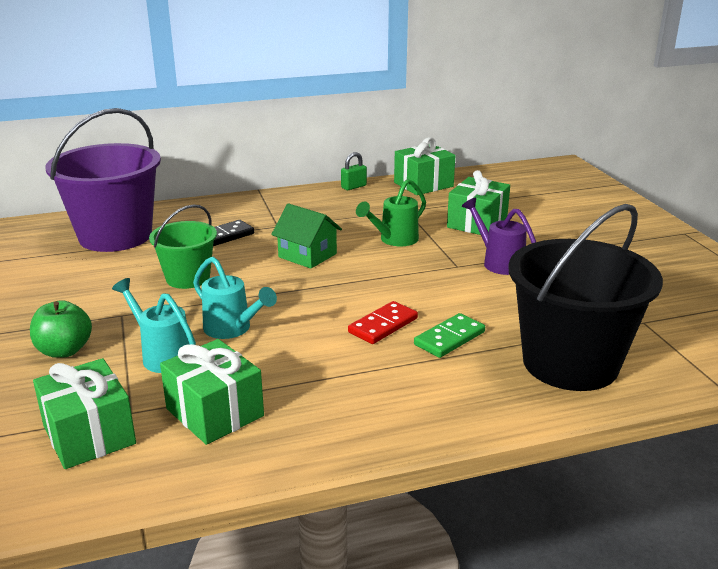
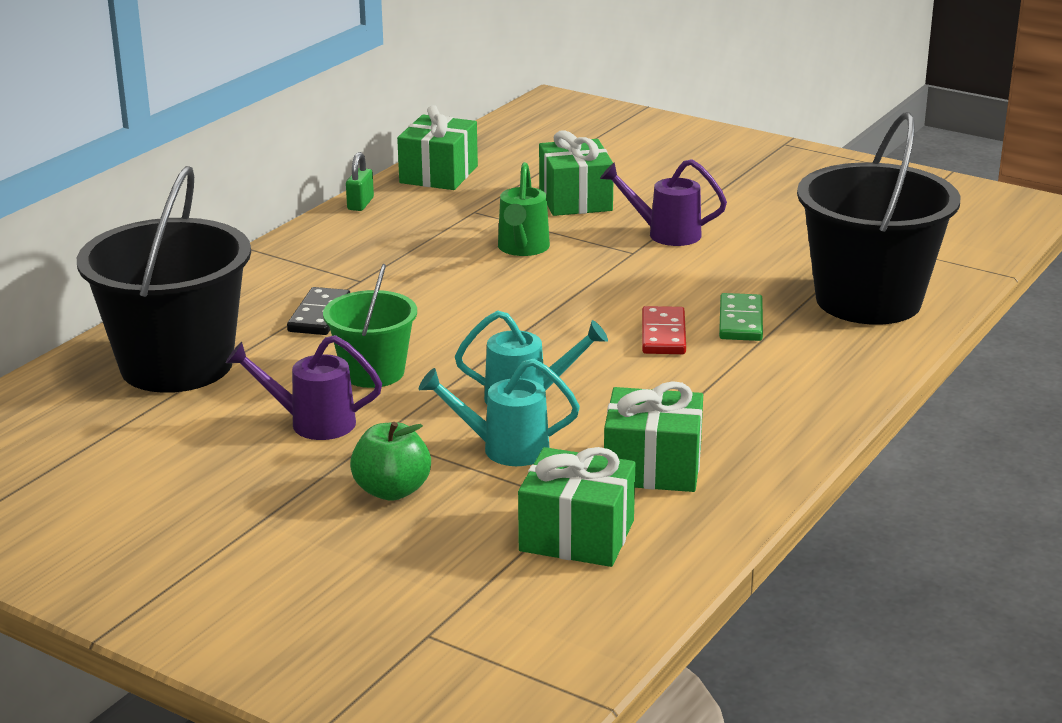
camera: 40 degrees left, 0 degrees up
purple bucket [45,108,161,252] -> black bucket [77,166,251,393]
green house [271,203,342,269] -> none
none -> purple watering can [226,335,382,440]

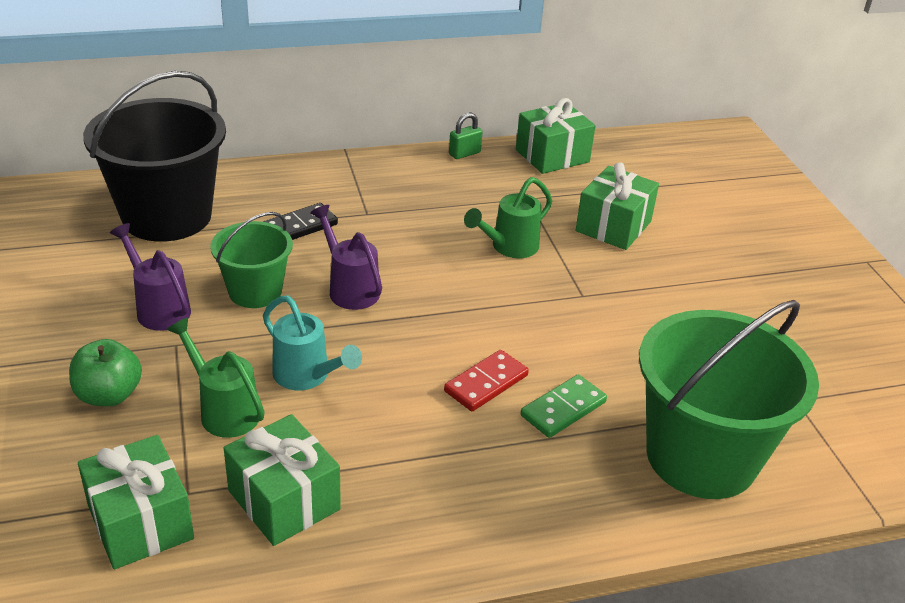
camera: 40 degrees right, 10 degrees up
turquoise watering can [419,359,580,466] -> green watering can [166,317,265,438]
purple watering can [600,159,727,246] -> purple watering can moved to [310,205,382,310]
black bucket [797,112,960,325] -> green bucket [639,300,819,499]

